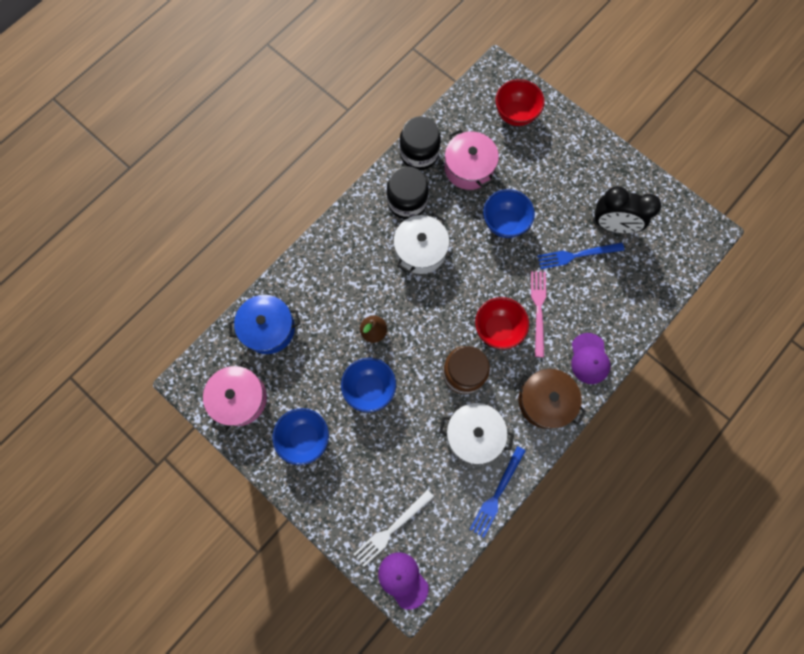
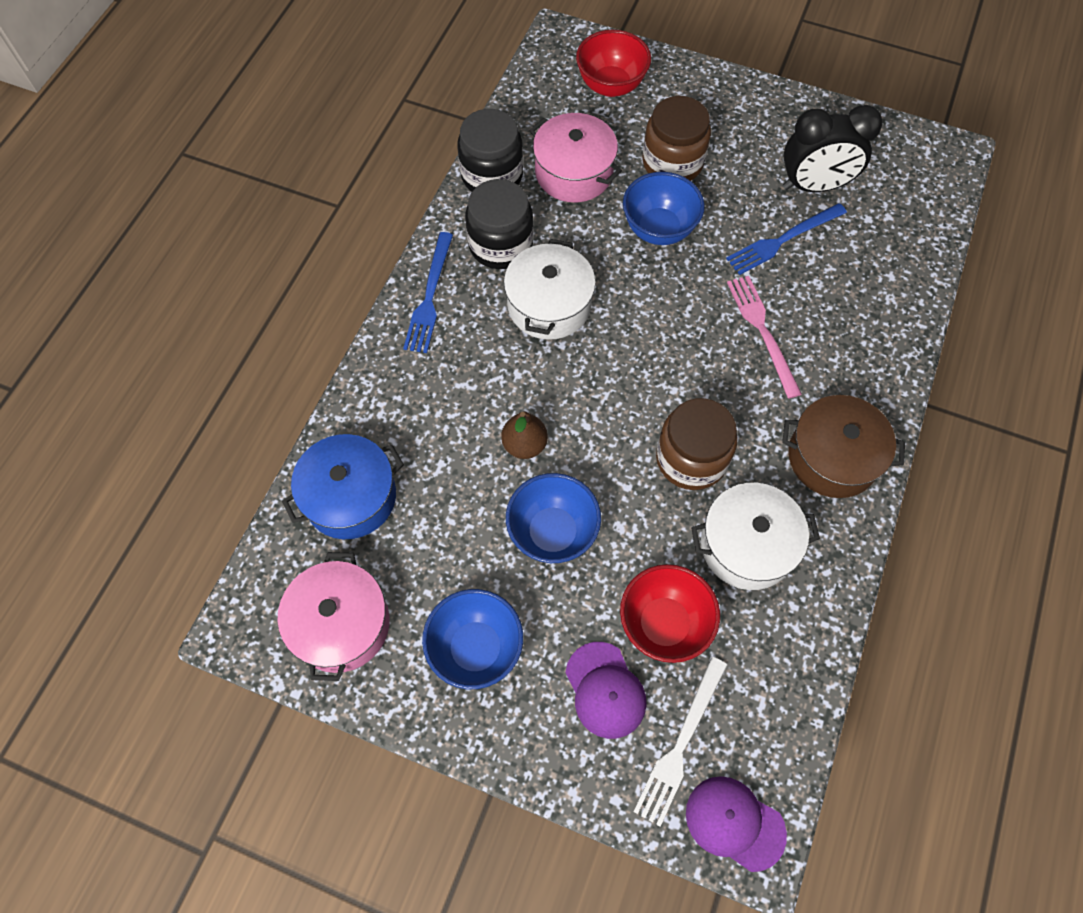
camera: 20 degrees left, 10 degrees down
blue fork [470,446,525,538] -> blue fork moved to [403,232,453,353]
red bowl [475,297,529,349] -> red bowl moved to [620,564,720,663]
purple cap [571,333,610,384] -> purple cap moved to [565,642,647,739]
none -> brown jar [642,96,711,181]

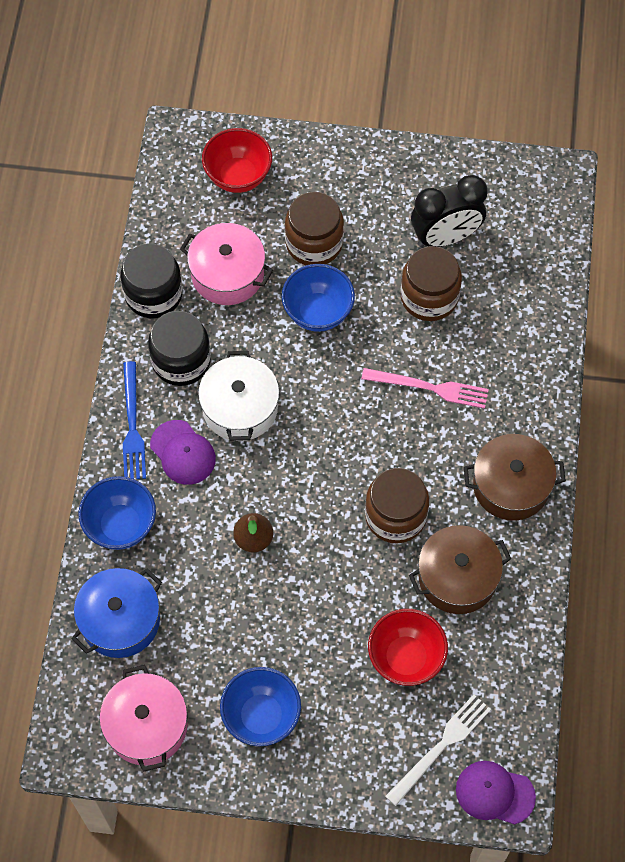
camera: 15 degrees left, 0 degrees up
blue bowl [506,473,601,563] -> blue bowl moved to [78,476,156,550]
purple cap [565,642,647,739] -> purple cap moved to [150,420,216,485]
white fork [633,657,727,827] -> white fork turned 150 degrees counterclockwise [385,694,491,806]
white pot [691,483,820,590] -> brown pot [409,525,511,614]
blue fork [726,203,847,275] -> brown jar [400,246,462,321]
pink fork [727,276,802,399] -> pink fork turned 135 degrees clockwise [361,368,489,409]

